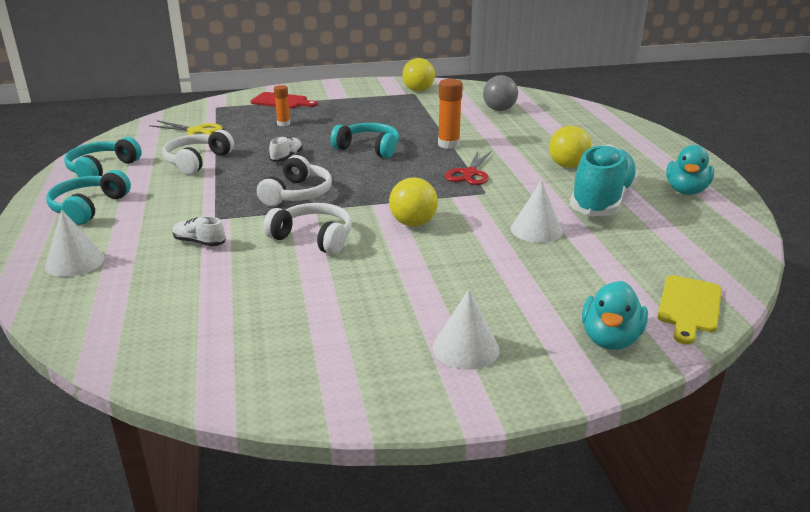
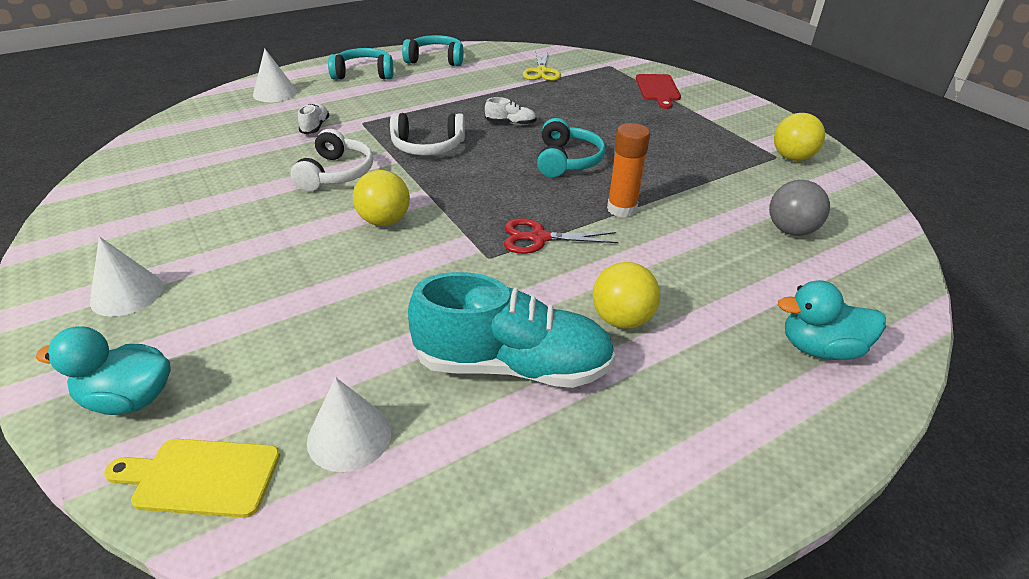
camera: 70 degrees right, 10 degrees up
white headphones [162,130,234,175] -> none
orange glue stick [274,85,290,126] -> none
white cone [511,180,563,243] -> white cone moved to [307,377,391,472]
turquoise duck [666,145,714,195] -> turquoise duck moved to [778,280,886,360]

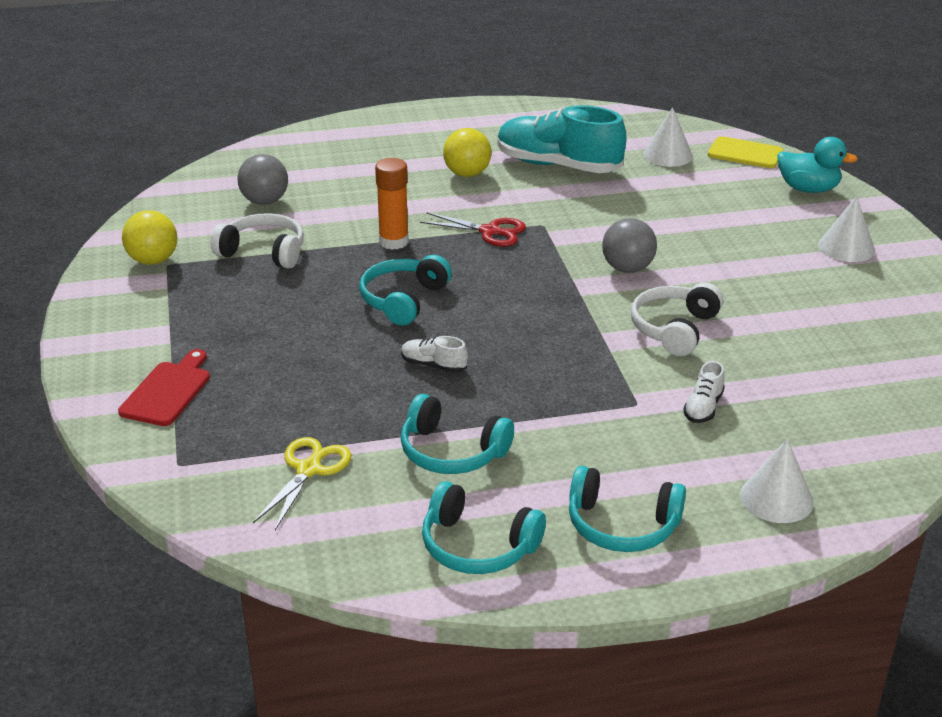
camera: 160 degrees left, 5 degrees down
yellow ball [353,170,410,226] -> grey ball [602,218,657,273]
white headphones [390,113,465,156] -> white headphones moved to [211,213,304,269]
turquoise duck [778,280,886,360] -> none
none -> turquoise headphones [401,394,514,474]

